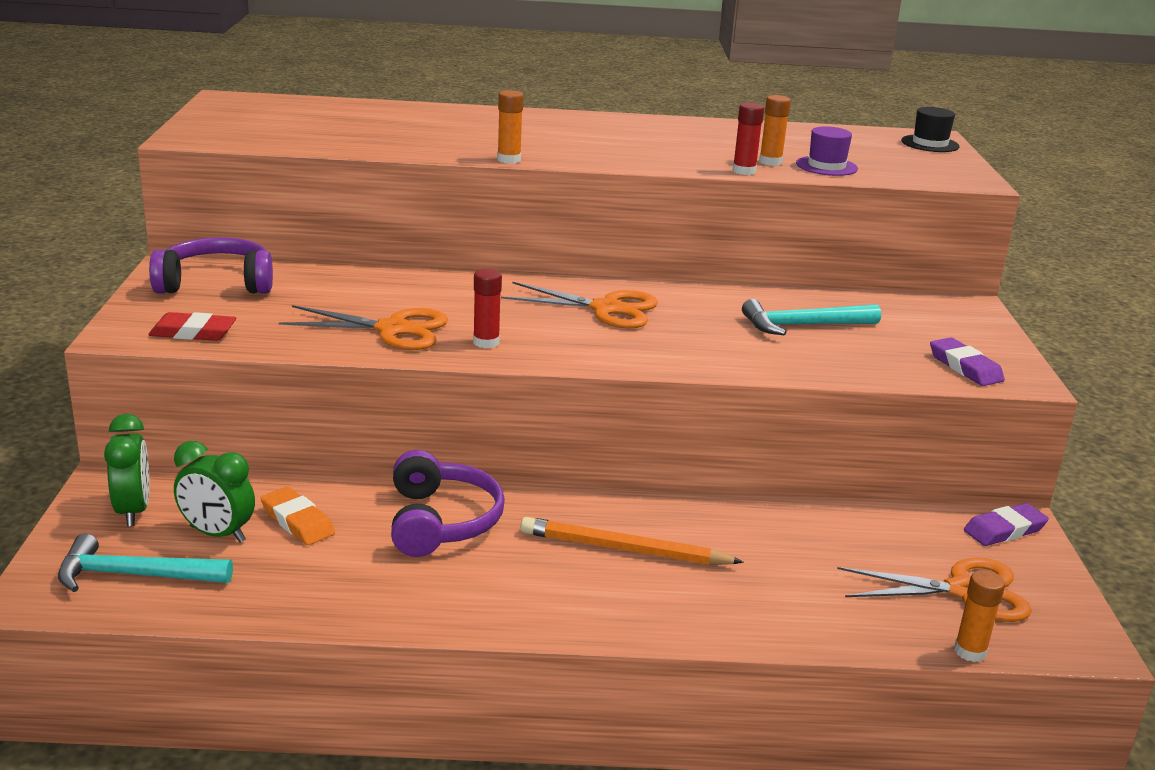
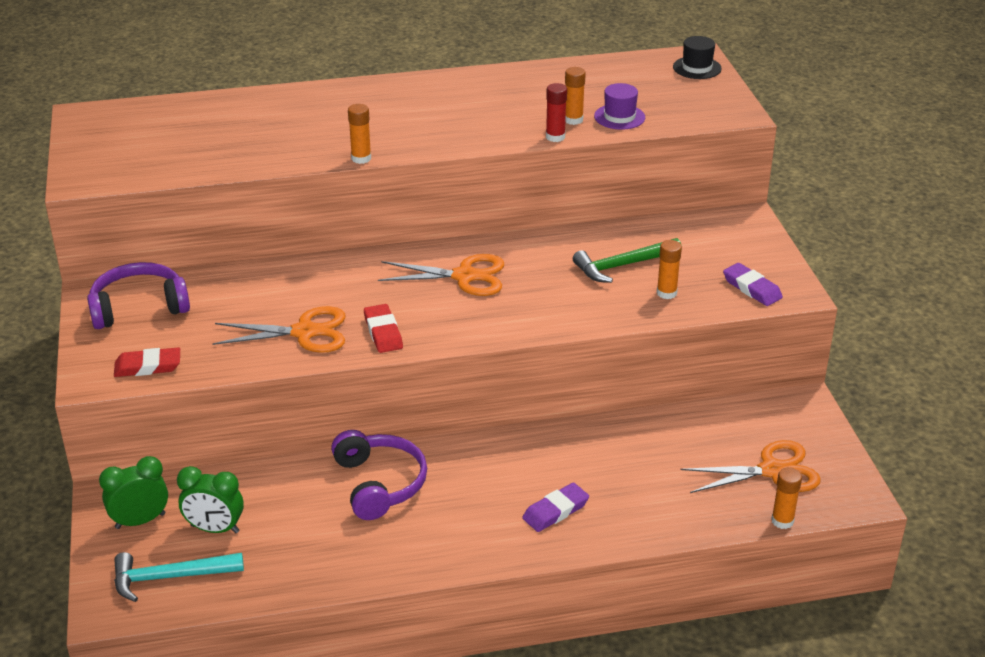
camera: 10 degrees left, 10 degrees up
green clock [104,414,150,526] -> green clock turned 90 degrees counterclockwise [99,456,168,529]
orange eraser [261,487,335,545] -> none
red glue stick [473,269,502,348] -> red eraser [364,304,403,353]
orange pencil [521,517,744,565] -> none
turquoise hammer [742,299,881,335] -> green hammer [573,238,682,283]
purple eraser [964,503,1049,546] -> purple eraser moved to [522,482,589,532]
none -> orange glue stick [657,240,682,299]

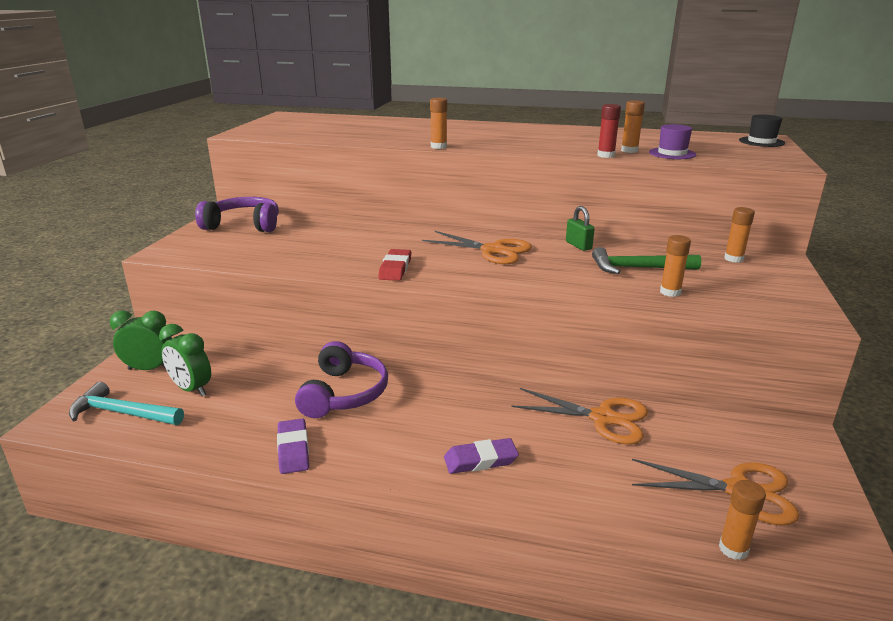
camera: 25 degrees right, 10 degrees down
red eraser [114,347,180,377] -> none
orange scissors [212,306,346,353] -> orange scissors moved to [511,388,648,444]
purple eraser [723,263,783,306] -> purple eraser moved to [277,418,309,474]
none -> green padlock [566,206,595,251]
none -> orange glue stick [724,207,755,263]

